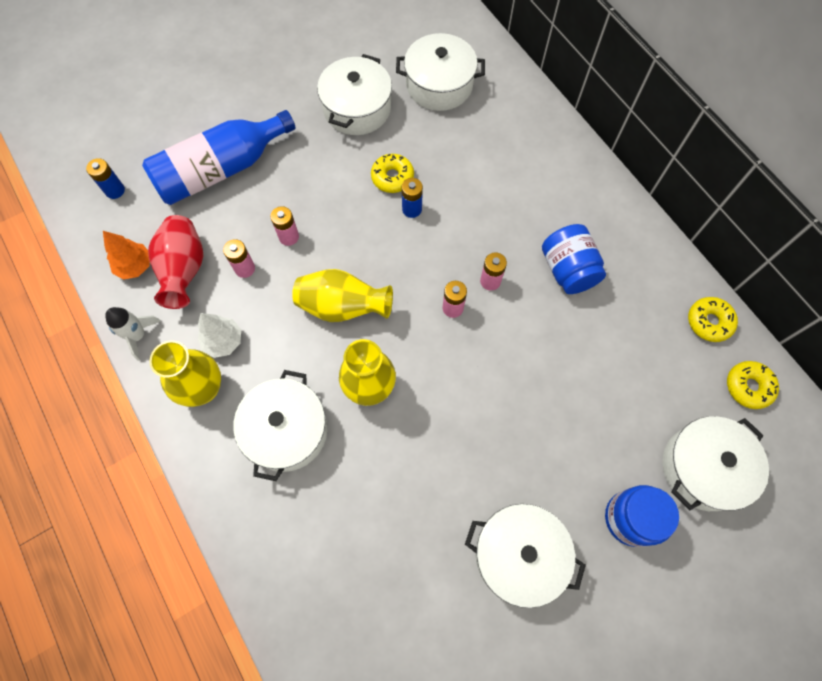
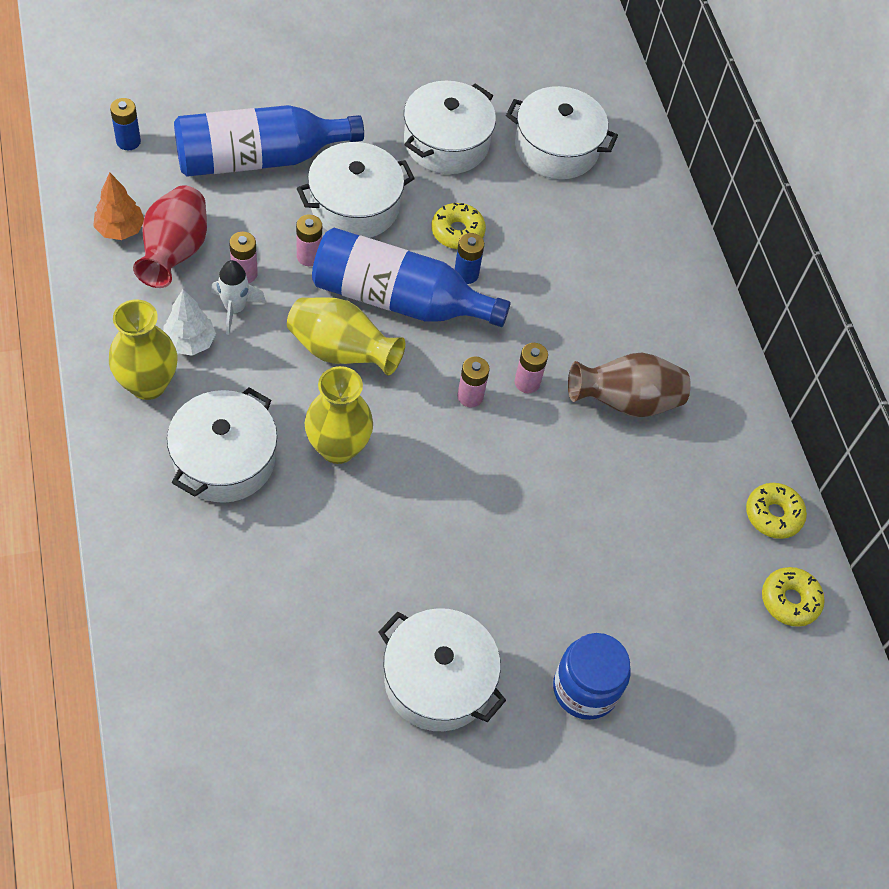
camera: 10 degrees right, 10 degrees down
white rocket [105,307,161,360] -> white rocket moved to [211,260,266,335]
blue jar [542,224,606,294] -> brown vase [568,352,691,418]
white pot [662,416,769,511] -> white pot moved to [297,142,415,238]
none -> blue bottle [312,228,511,327]

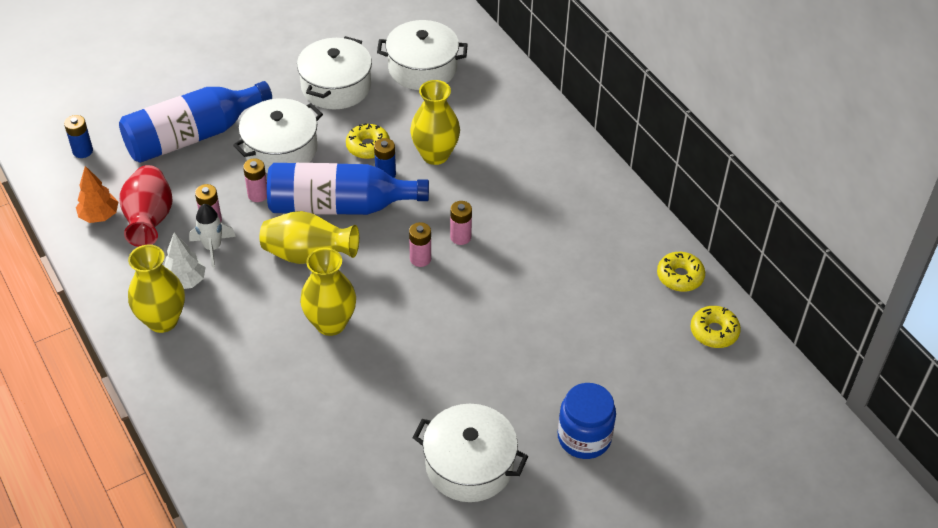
camera: 10 degrees left, 10 degrees down
white pot [167,387,277,503] -> none
brown vase [568,352,691,418] -> none
none -> yellow vase [410,80,460,165]

